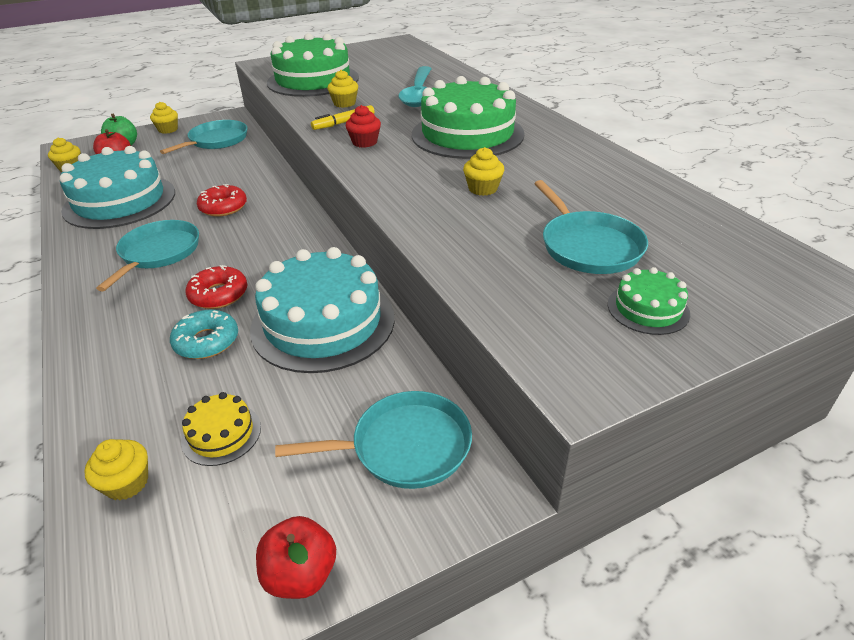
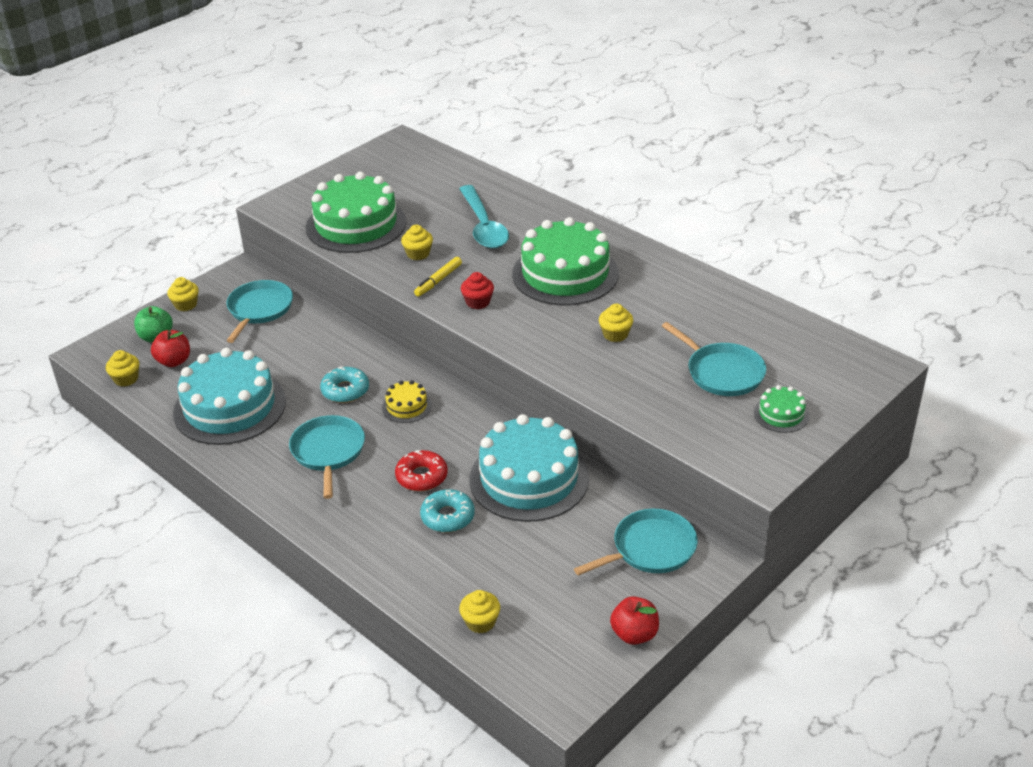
camera: 20 degrees left, 0 degrees up
yellow cake [181,392,261,466] -> yellow cake moved to [382,380,432,423]
red donut [197,184,247,217] -> turquoise donut [320,367,369,403]

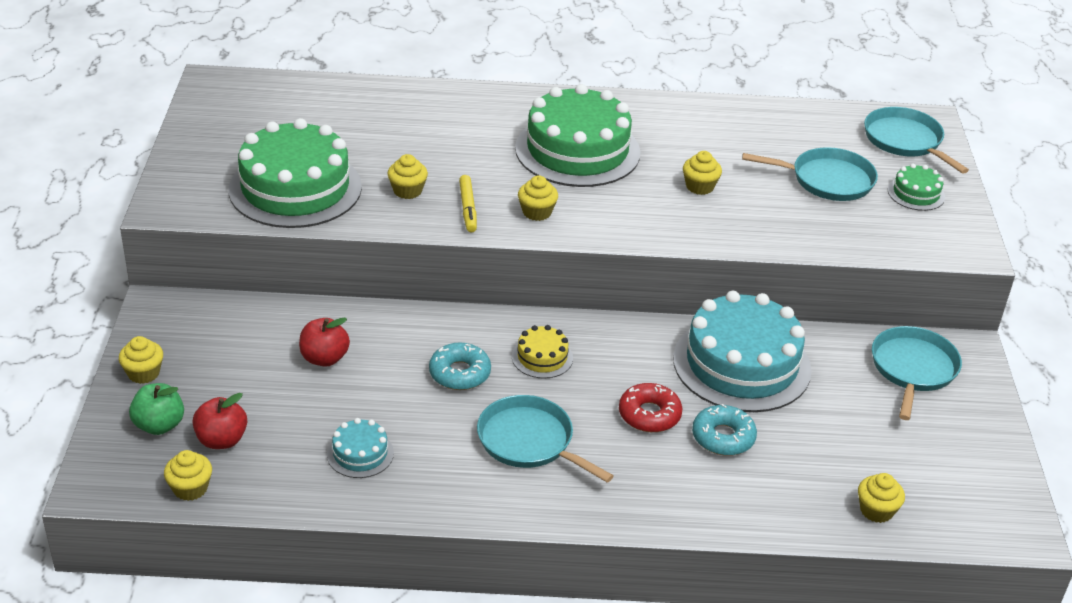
camera: 45 degrees left, 0 degrees up
turquoise cake [173,348,286,445] -> turquoise cake [327,418,394,478], size x0.44
turquoise pan [226,280,293,343] -> turquoise pan moved to [864,107,969,174]
turquoise spoon [459,185,509,249] -> none
red cupcake [461,272,494,309] -> yellow cupcake [518,175,558,221]
red apple [610,596,659,645] -> red apple moved to [299,317,350,367]

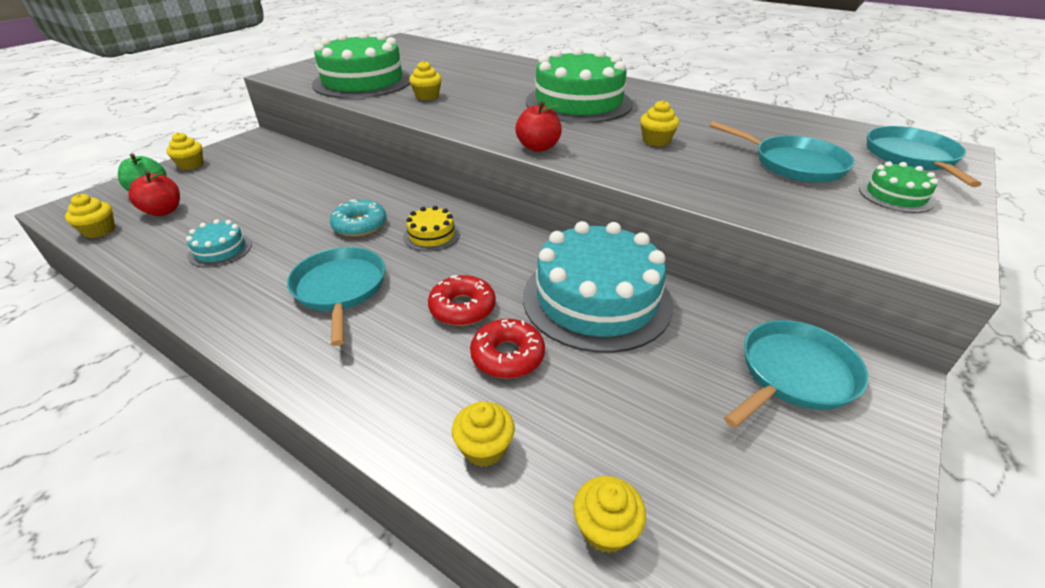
camera: 35 degrees right, 0 degrees up
red apple [299,317,350,367] -> red apple moved to [515,101,562,152]
yellow marker [459,175,477,232] -> none
yellow cupcake [518,175,558,221] -> yellow cupcake moved to [452,401,515,467]
turquoise donut [692,404,757,456] -> red donut [470,319,545,379]

